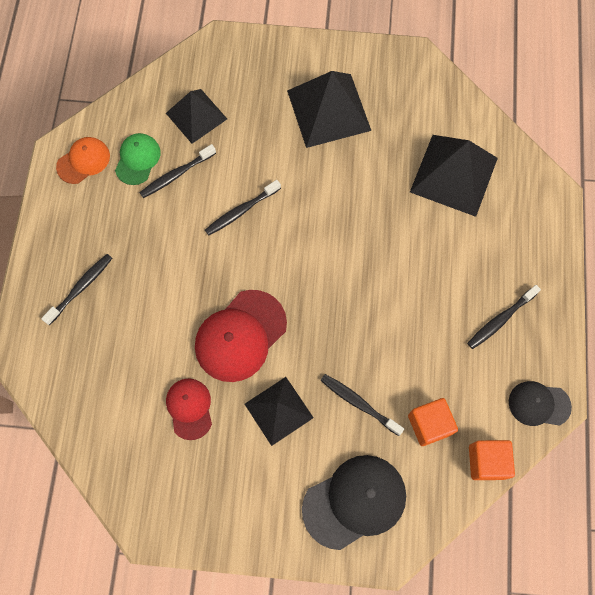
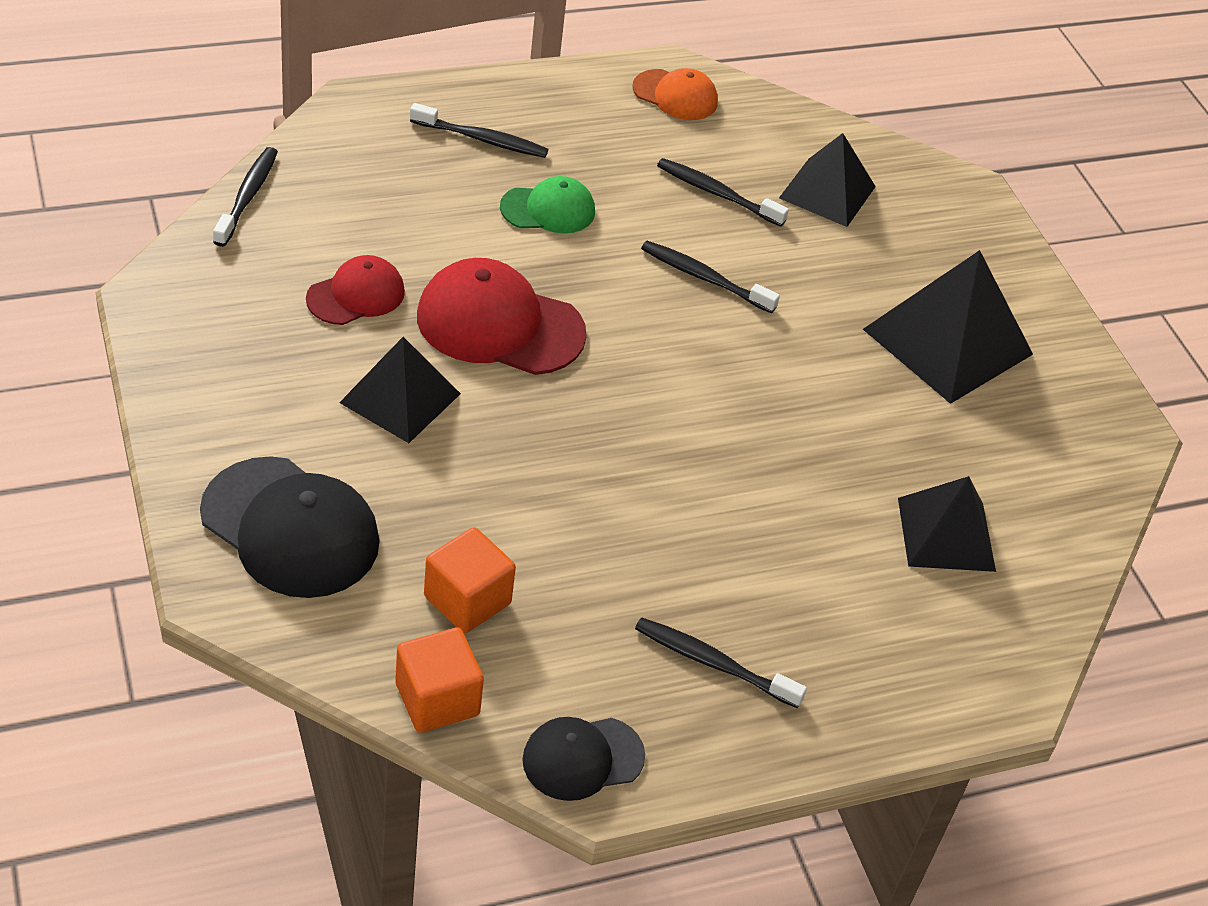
camera: 60 degrees right, 25 degrees down
green cap [115,133,161,185] -> green cap moved to [500,176,595,233]
black toothbrush [320,374,404,436] -> black toothbrush moved to [213,147,278,247]
black pyramid [410,135,498,217] -> black pyramid [898,476,996,572], size x0.66
black cap [509,381,572,426] -> black cap turned 90 degrees counterclockwise [522,717,645,801]

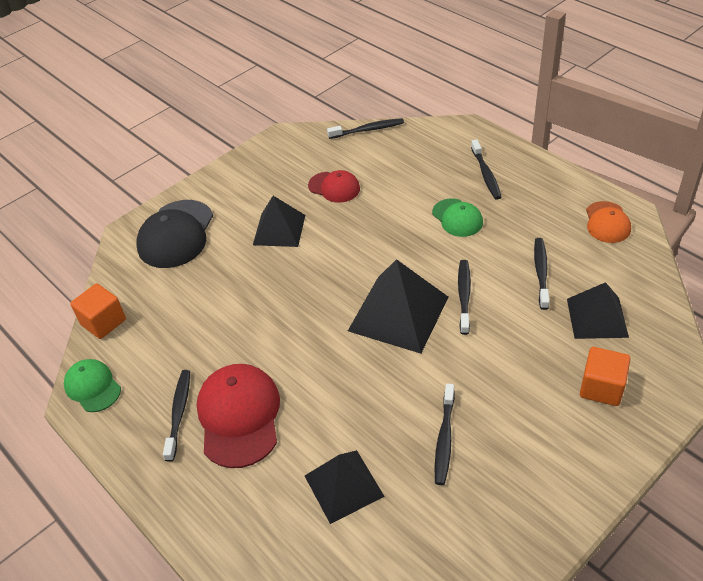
camera: 75 degrees right, 0 degrees up
red cap [417,258,587,375] -> red cap moved to [197,364,280,468]
orange cube [424,527,516,633] -> orange cube moved to [580,347,630,406]
black cap [522,717,645,801] -> green cap [64,359,121,412]
black pyramid [863,250,1033,404] -> black pyramid moved to [348,259,448,354]
none -> black toothbrush [435,384,455,485]

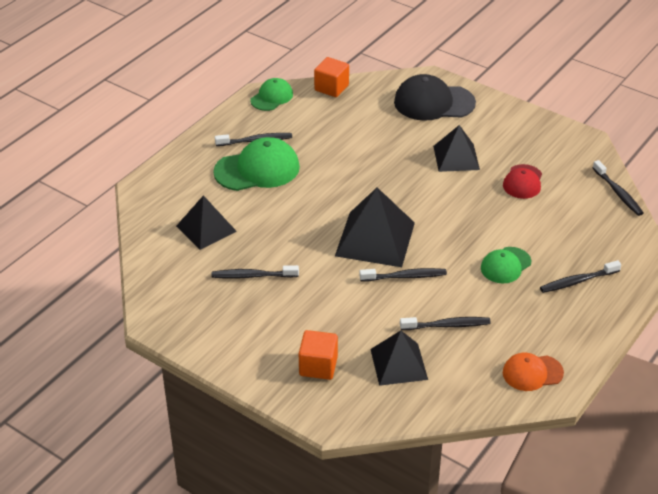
camera: 75 degrees right, 5 degrees down
red cap [197,364,280,468] -> green cap [213,137,300,191]

